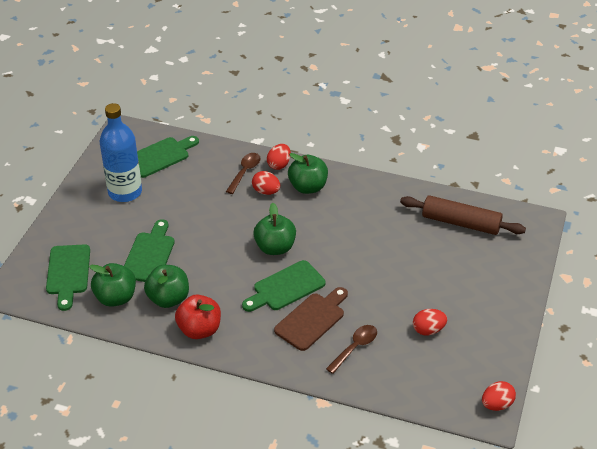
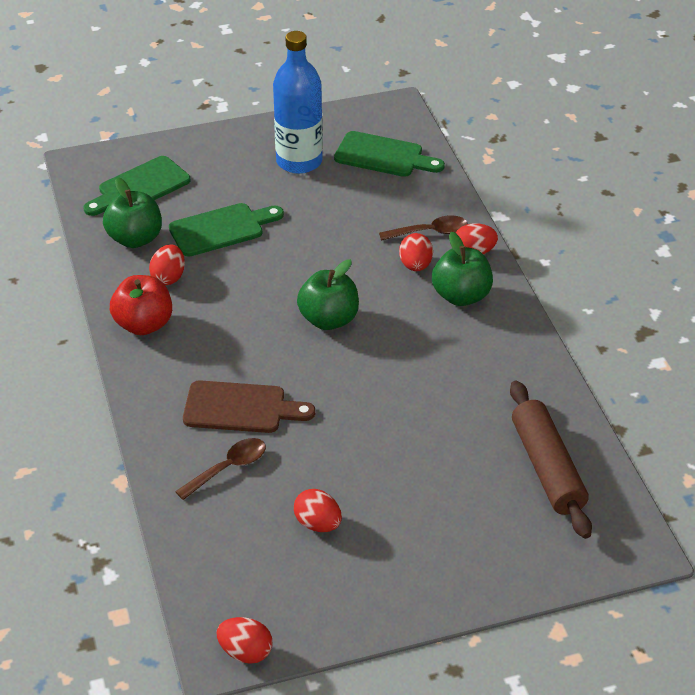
camera: 55 degrees right, 0 degrees up
green apple [144,265,189,308] -> red egg [149,244,185,285]
green cutting board [242,260,325,312] -> none
brown spoon [326,325,377,374] -> brown spoon turned 45 degrees counterclockwise [175,438,266,500]

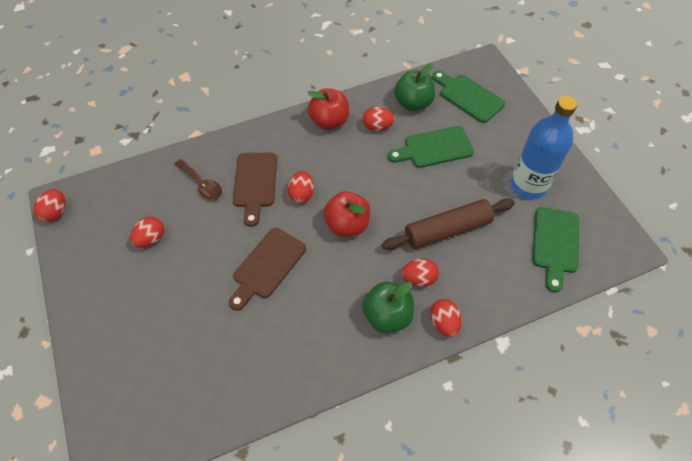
camera: 85 degrees right, 15 degrees up
green cutting board [169,203,284,257] -> green cutting board turned 105 degrees clockwise [388,126,474,168]
green apple [297,259,359,330] -> red apple [323,191,370,237]
brown spoon [379,215,467,241] -> none
brown rolling pin [510,381,592,539] -> brown rolling pin moved to [382,198,515,250]
none -> brown cutting board [229,228,306,311]
none -> red egg [288,171,314,203]

